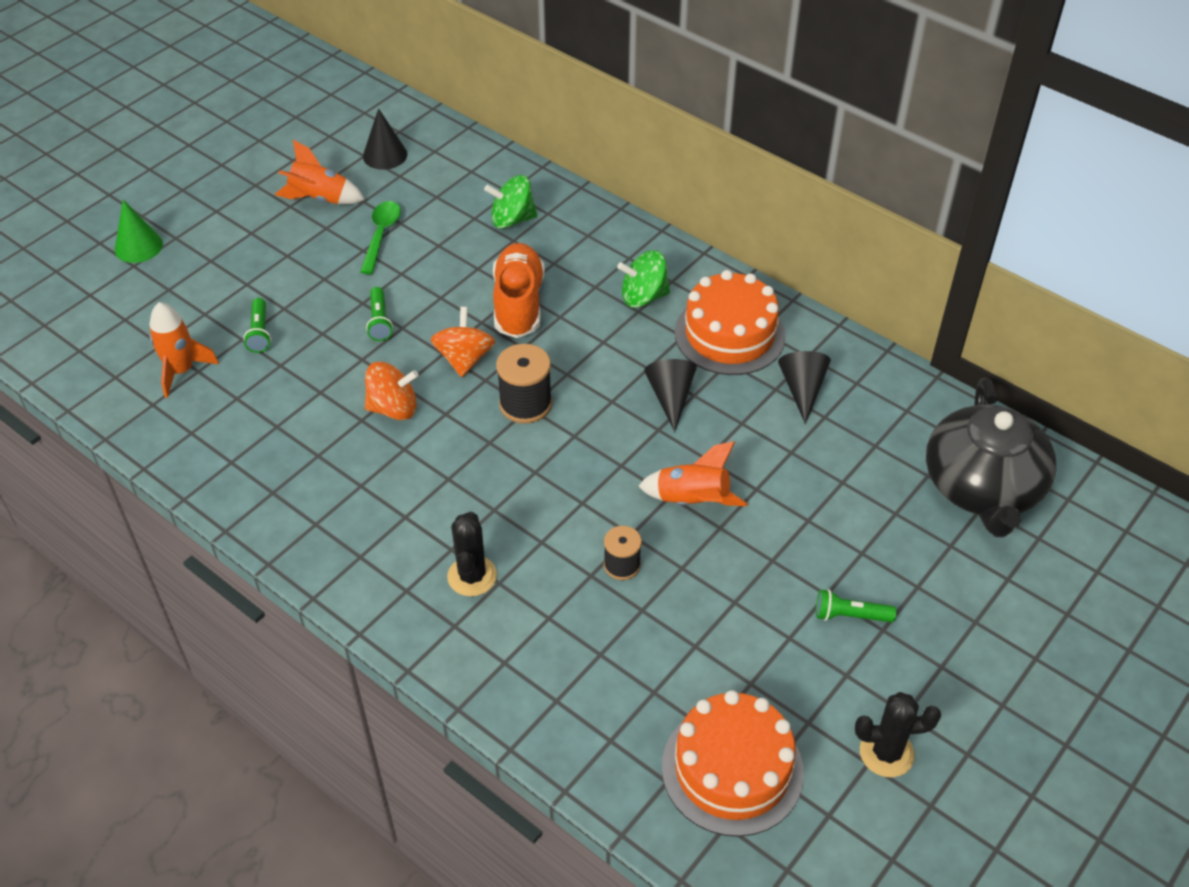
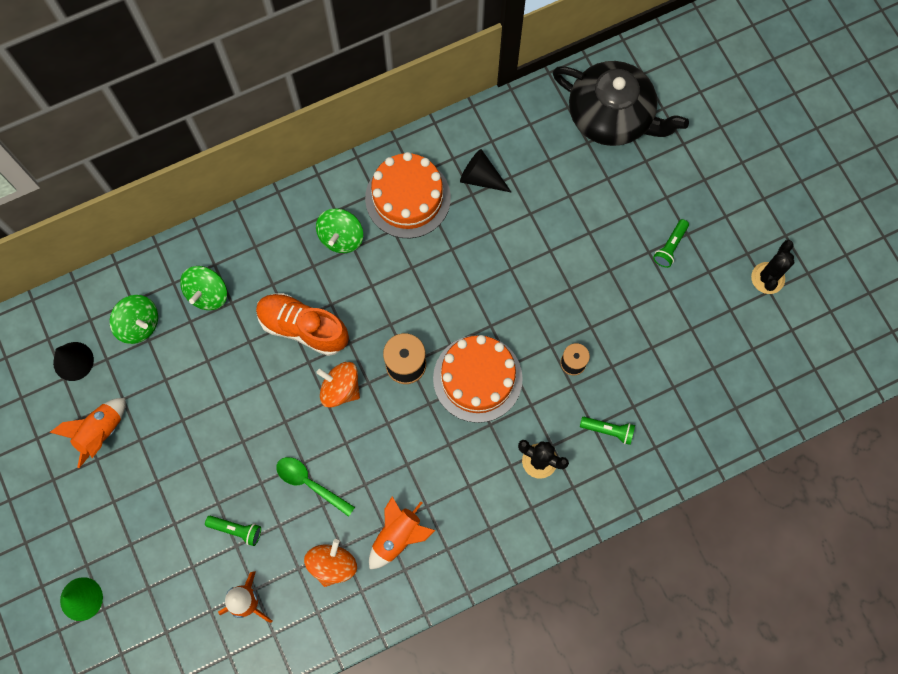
camera: 65 degrees left, 25 degrees up
green spoon [360,201,401,274] -> green spoon moved to [276,457,355,517]
orange spinning top [365,362,419,420] -> orange spinning top moved to [304,539,357,587]
green flashlight [366,287,393,341] -> green flashlight moved to [580,417,635,445]
orange rocket [638,441,748,506] -> orange rocket moved to [369,496,436,569]
black cone [644,359,697,432] -> none
orange cake [662,690,804,837] -> orange cake moved to [433,335,523,423]
none -> green spinning top [110,295,158,344]

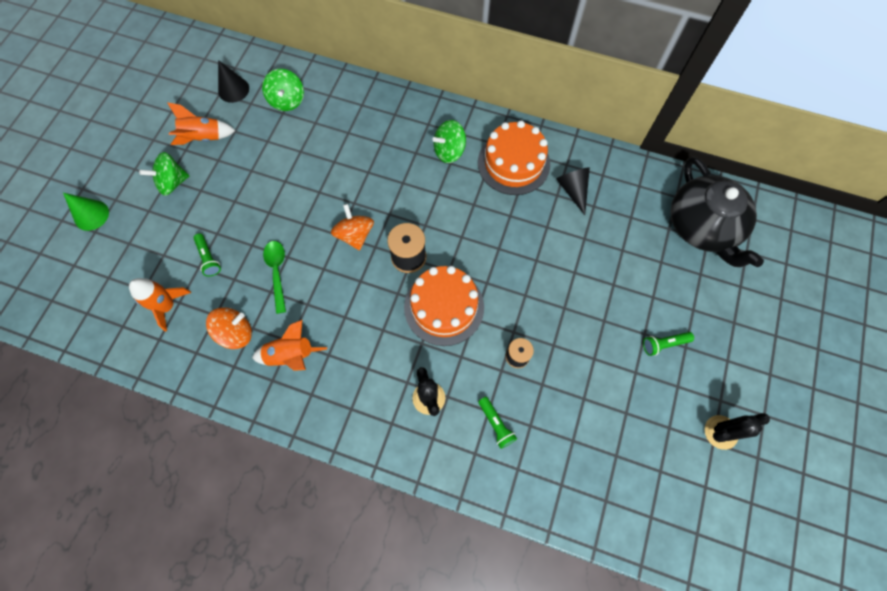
camera: 45 degrees right, 5 degrees down
green spinning top [180,266,227,310] -> green spinning top moved to [139,152,189,196]
orange shoe [256,293,349,356] -> none

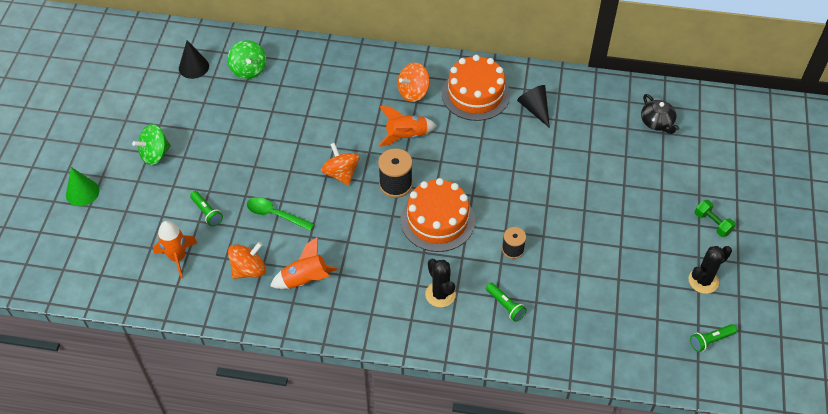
camera: 10 degrees left, 15 degrees down
orange rocket [167,102,236,145] -> orange rocket moved to [378,106,436,147]
green spoon [263,241,286,314] -> green spoon turned 45 degrees counterclockwise [247,197,315,231]
green spinning top [432,120,466,163] -> orange spinning top [398,63,430,102]
green flashlight [643,332,694,356] -> green flashlight moved to [690,324,737,352]
black teapot [670,157,764,267] -> black teapot [641,94,679,134], size x0.48
none -> green dumbbell [695,200,736,237]

